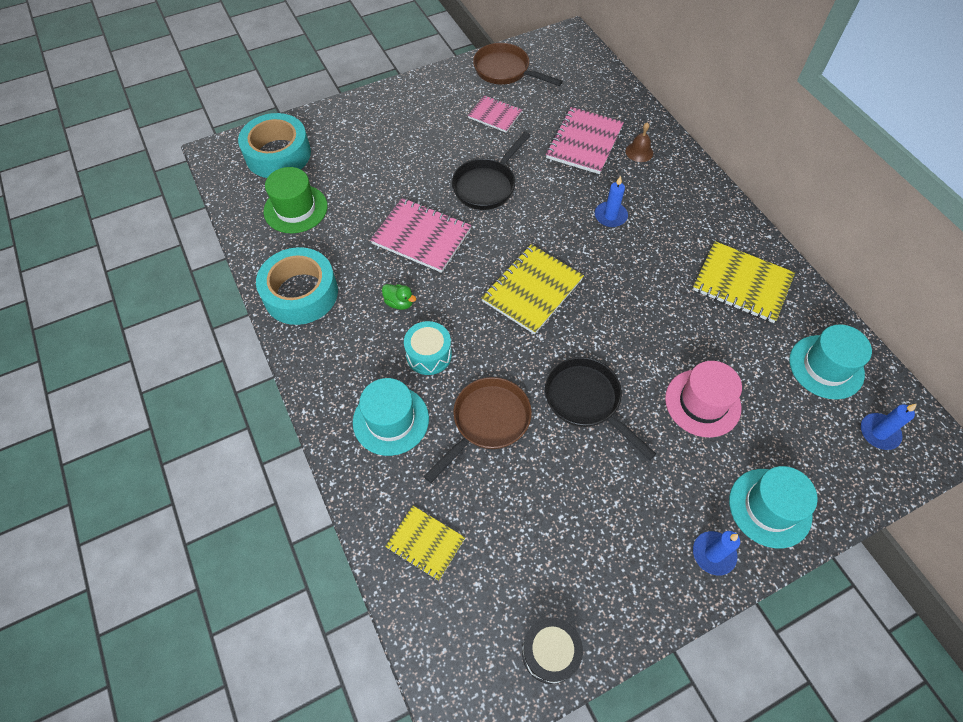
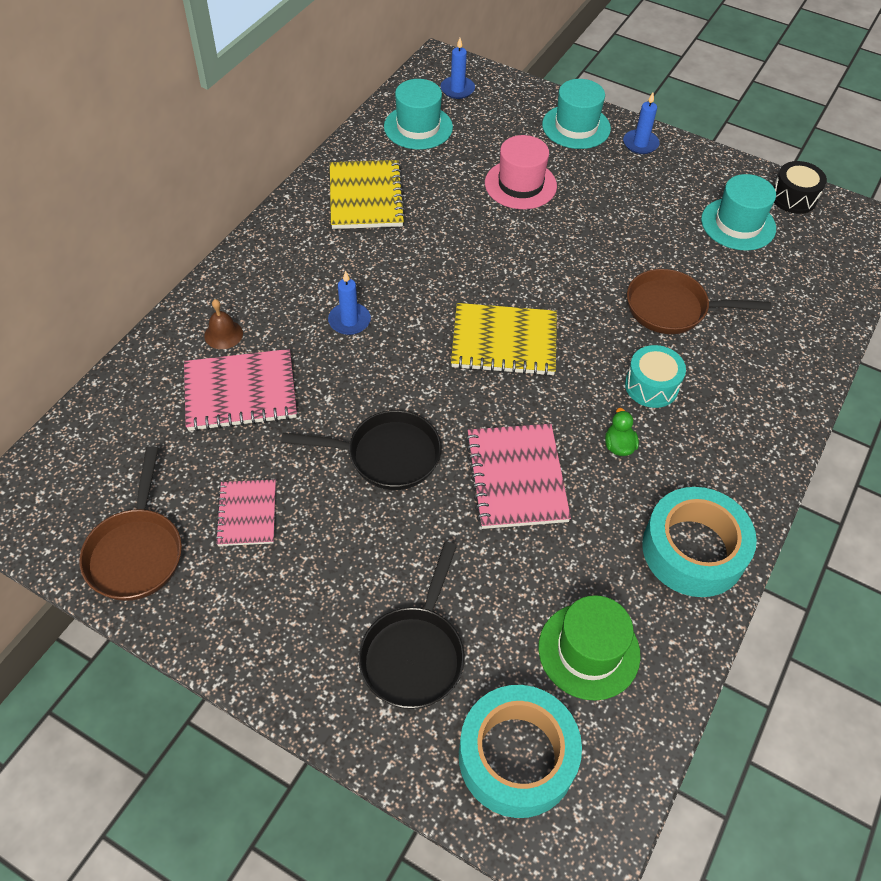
camera: 125 degrees left, 5 degrees down
turquoise hat [353,378,429,456] -> turquoise hat moved to [701,174,776,251]
yellow notebook [385,506,465,581] -> none
black pan [545,357,656,460] -> black pan moved to [358,542,465,709]

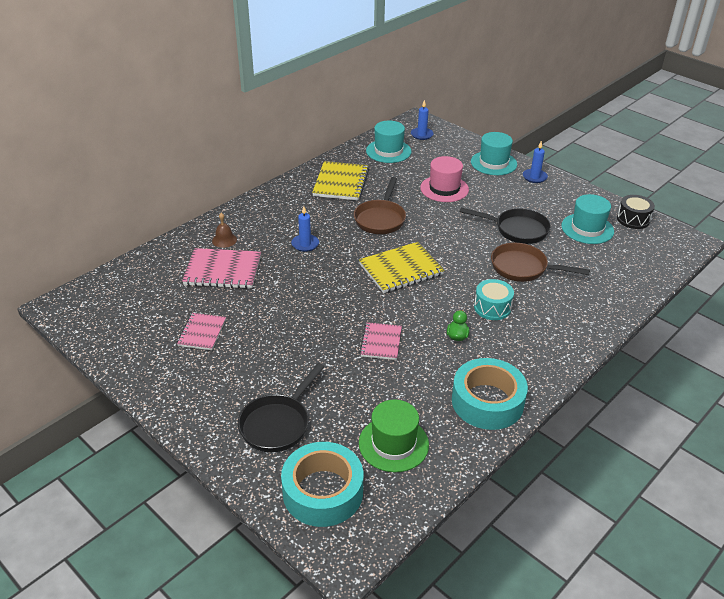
camera: 15 degrees right, 15 degrees down
brown pan [79,446,182,601] -> brown pan moved to [354,177,406,234]
black pan [281,410,442,490] -> black pan moved to [460,208,551,244]
yellow notebook [451,303,557,376] -> yellow notebook turned 45 degrees counterclockwise [359,242,445,293]
pink notebook [465,424,571,529] -> pink notebook [360,322,402,360], size x0.61

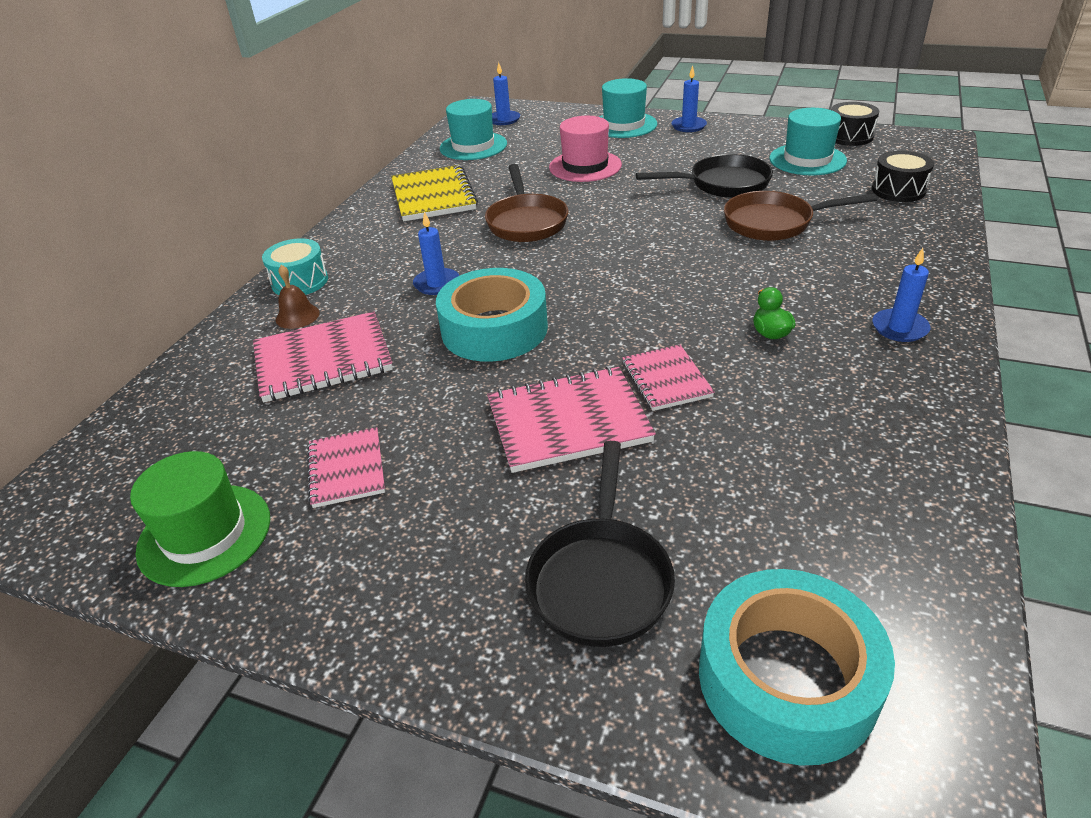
camera: 20 degrees left, 0 degrees up
yellow notebook [359,242,445,293] -> none
green hat [359,400,429,472] -> green hat moved to [130,451,270,587]
turquoise tape [452,358,528,430] -> turquoise tape moved to [436,268,548,362]
turquoise drum [474,279,514,320] -> turquoise drum moved to [262,238,328,295]
none -> pink notebook [487,367,656,473]
none -> black drum [872,151,934,202]
none -> blue candle [872,248,931,342]

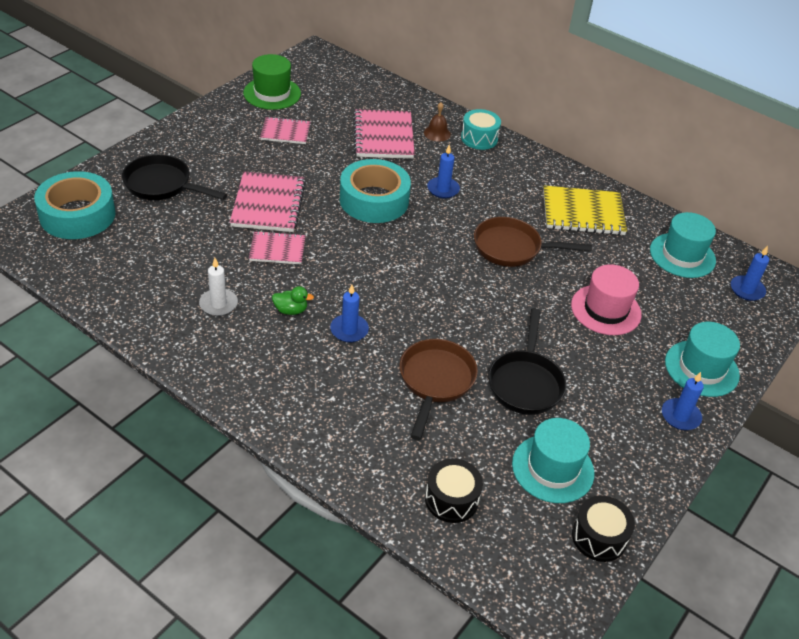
camera: 100 degrees right, 5 degrees up
blue candle [872,248,931,342] -> blue candle moved to [330,284,369,342]
none -> white candle [199,258,238,316]

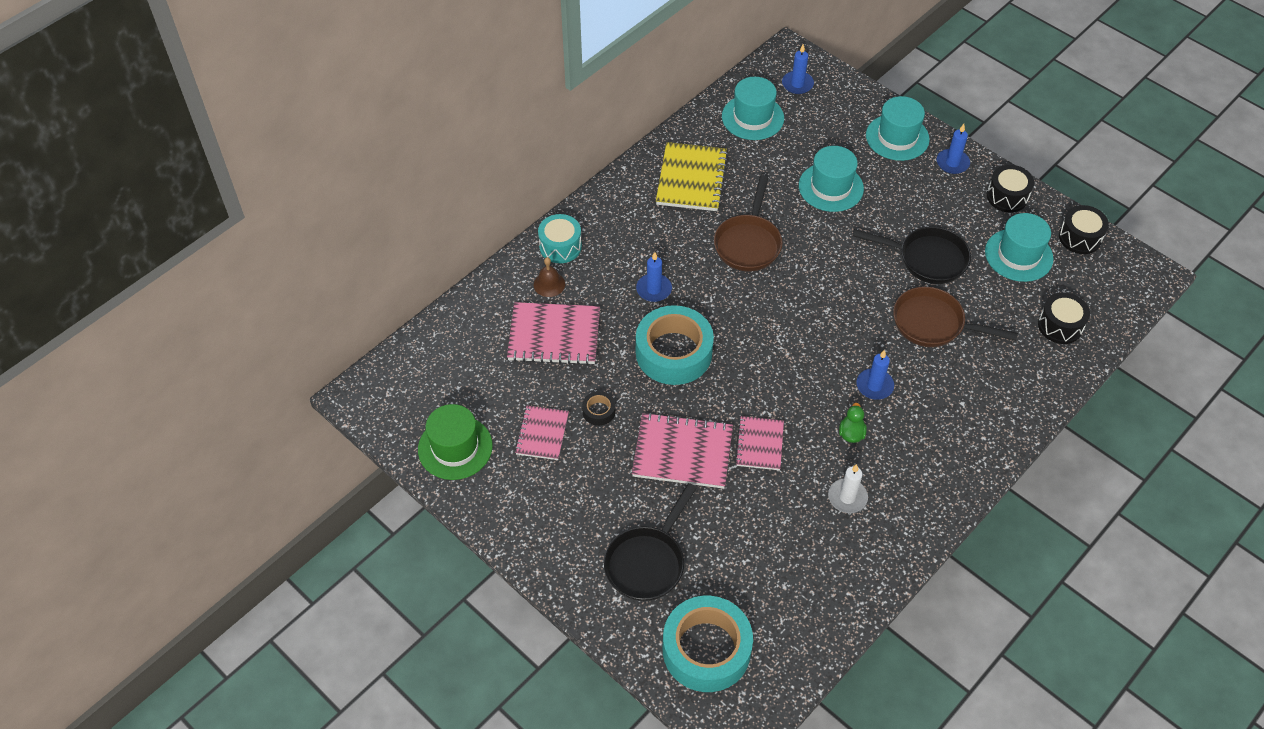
camera: 80 degrees left, 10 degrees up
pink hat [571,264,642,335] -> turquoise hat [799,146,864,212]
none -> black tape [582,391,615,426]
none -> black drum [987,165,1034,213]

